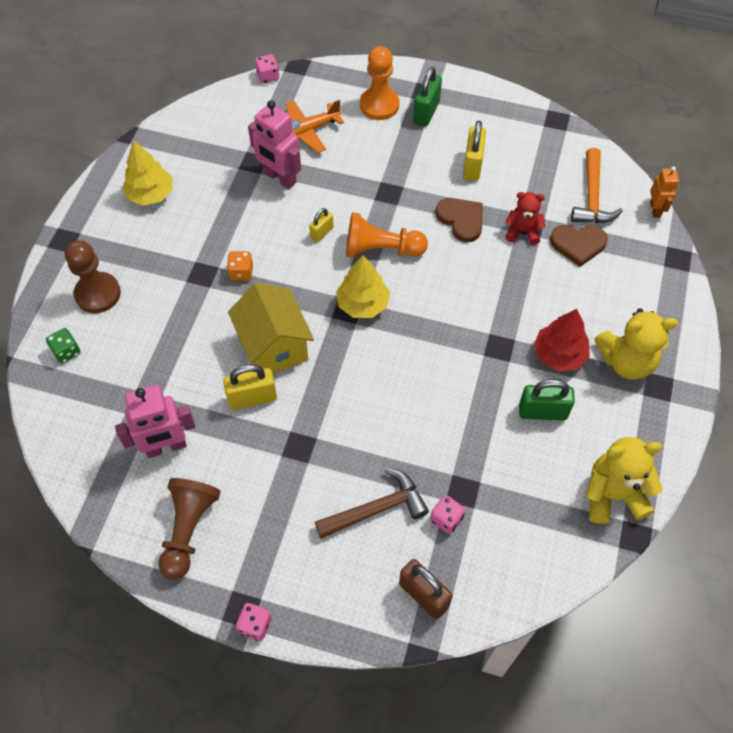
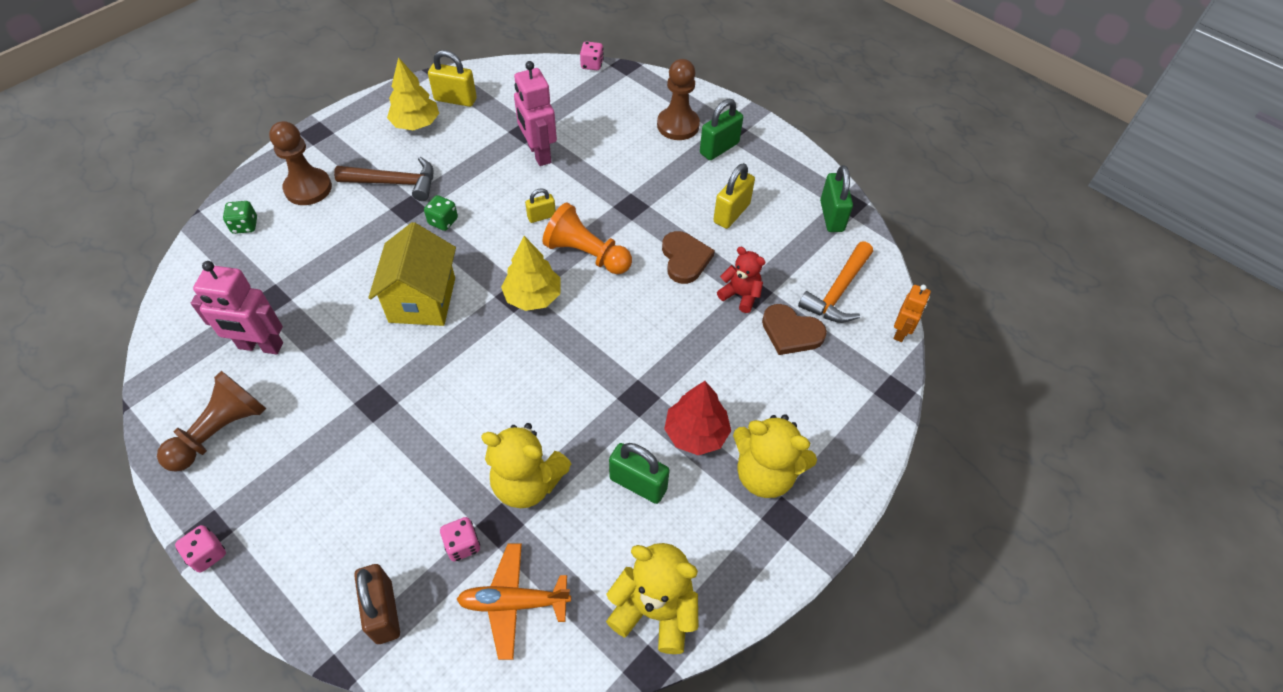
camera: 25 degrees right, 5 degrees down
yellow padlock [223,364,277,410] -> yellow padlock moved to [428,50,477,107]
orange dice [227,251,253,281] -> green dice [424,195,458,231]
orange plane [286,99,344,153] -> orange plane moved to [457,543,571,660]
brown hammer [315,468,429,539] -> brown hammer moved to [334,157,433,201]
orange pawn [360,46,400,120] -> brown pawn [657,59,700,140]
none -> yellow teddy bear [481,423,571,508]
none -> green padlock [820,165,853,232]

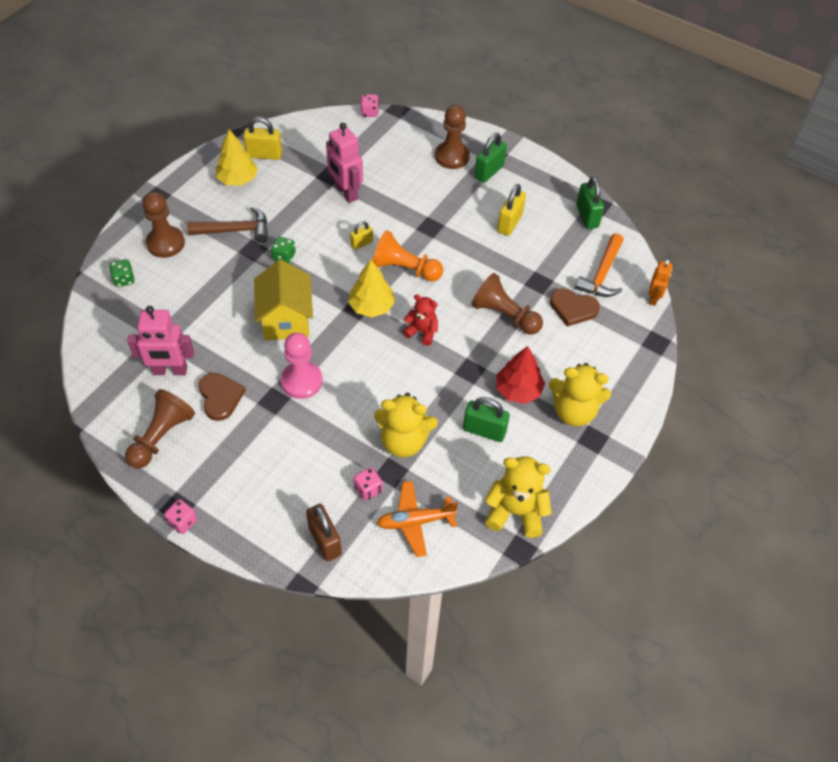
camera: 10 degrees left, 0 degrees up
brown heart [662,231,715,284] -> brown heart moved to [199,373,246,421]
red teddy bear [717,247,765,313] -> red teddy bear moved to [403,294,438,346]
none -> pink pawn [281,333,323,399]
none -> brown pawn [471,273,543,334]

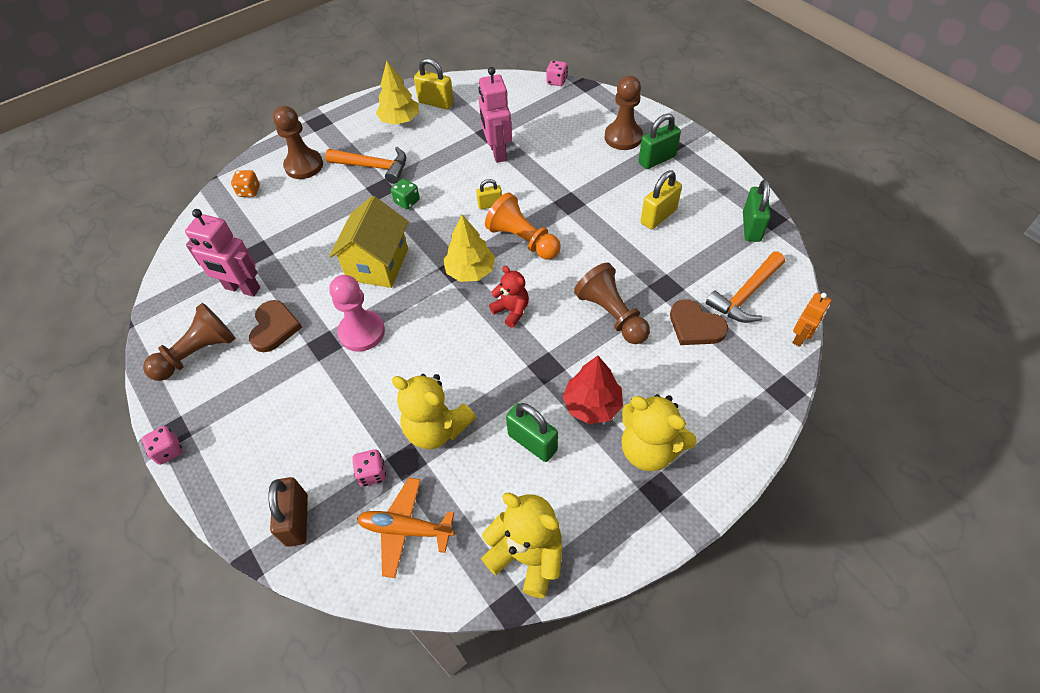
camera: 25 degrees right, 0 degrees up
green dice [109,259,134,287] -> orange dice [231,170,260,197]
brown hammer [187,207,268,243] -> orange hammer [325,147,406,184]

